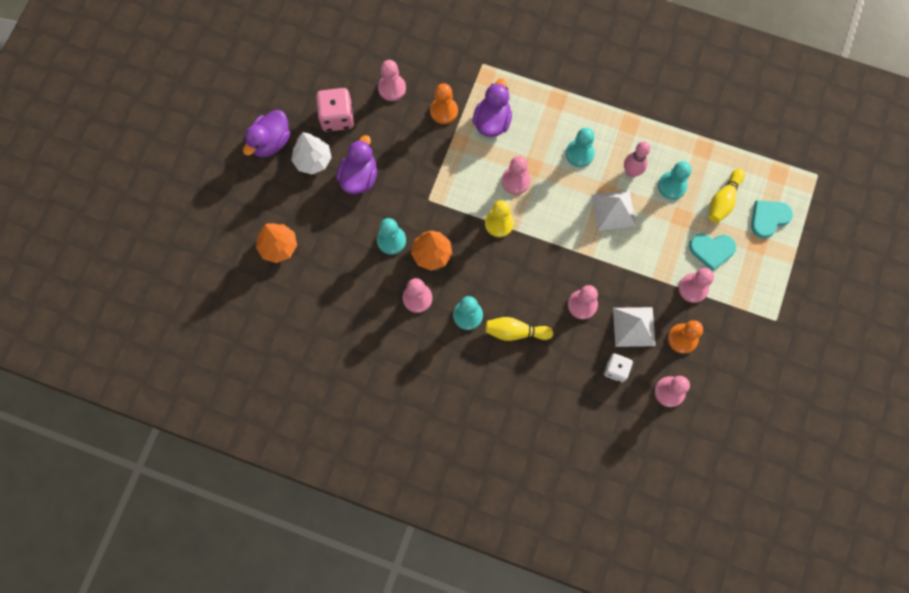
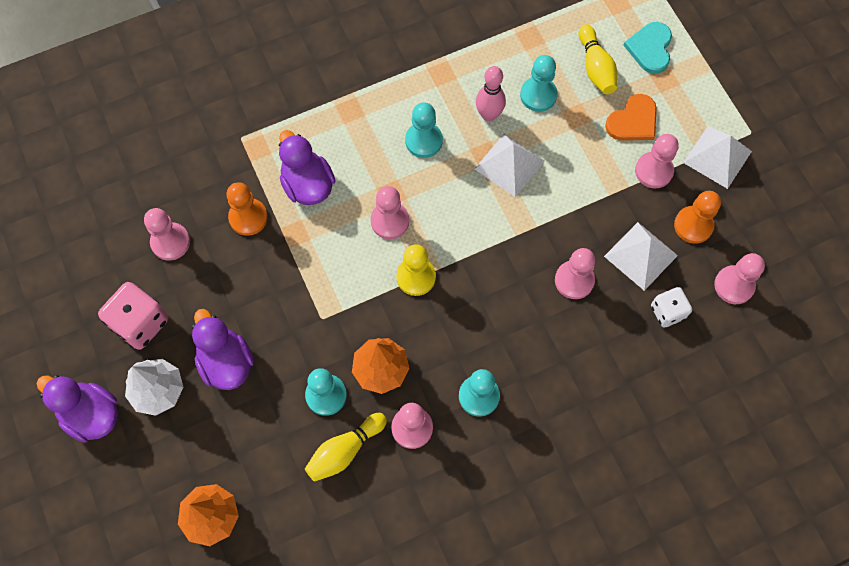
camera: 45 degrees left, 5 degrees down
purple duck [243,110,290,157] -> purple duck turned 135 degrees clockwise [36,375,118,443]
yellow bowling pin [485,317,553,341] -> yellow bowling pin moved to [305,413,387,482]
turquoise heart [689,234,736,271] -> orange heart [605,94,657,141]
none -> white pyramid [683,126,752,189]

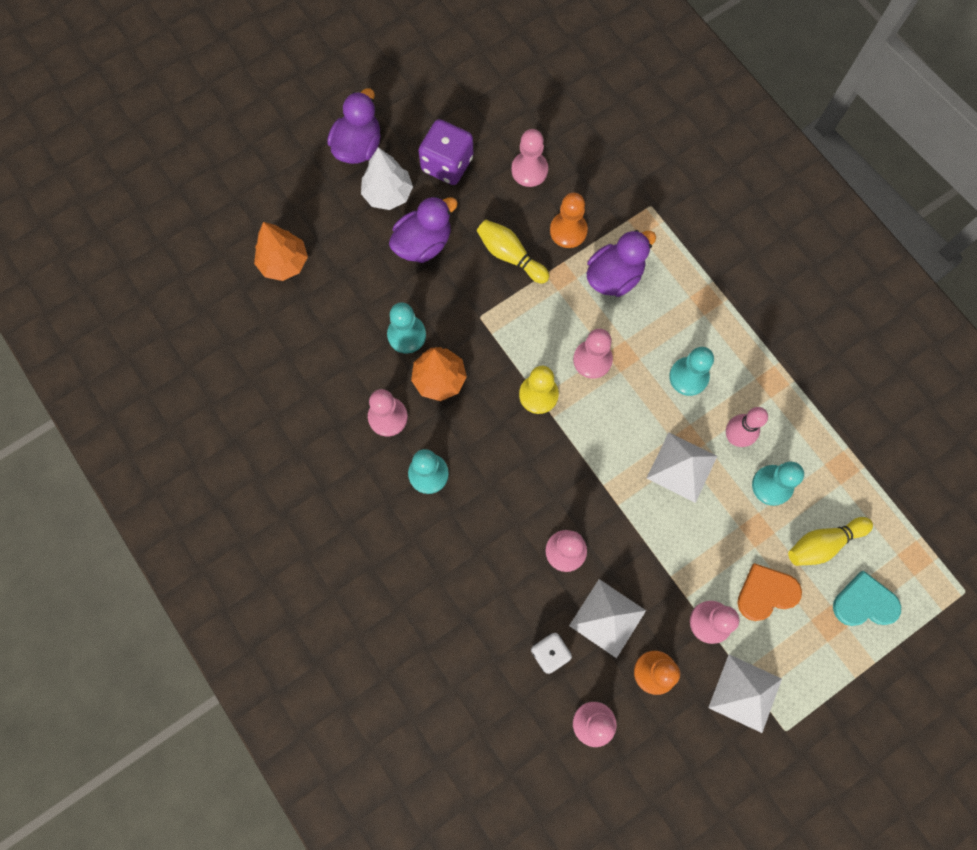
camera: 80 degrees right, 5 degrees up
pink dice [98,282,168,350] -> purple dice [418,119,473,185]
yellow bowling pin [305,413,387,482] -> yellow bowling pin moved to [477,220,549,284]
orange heart [605,94,657,141] -> orange heart turned 120 degrees clockwise [737,563,802,621]

